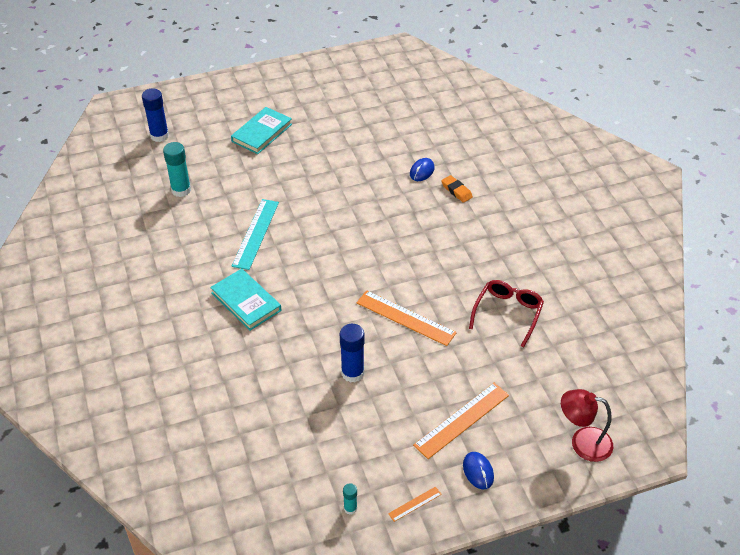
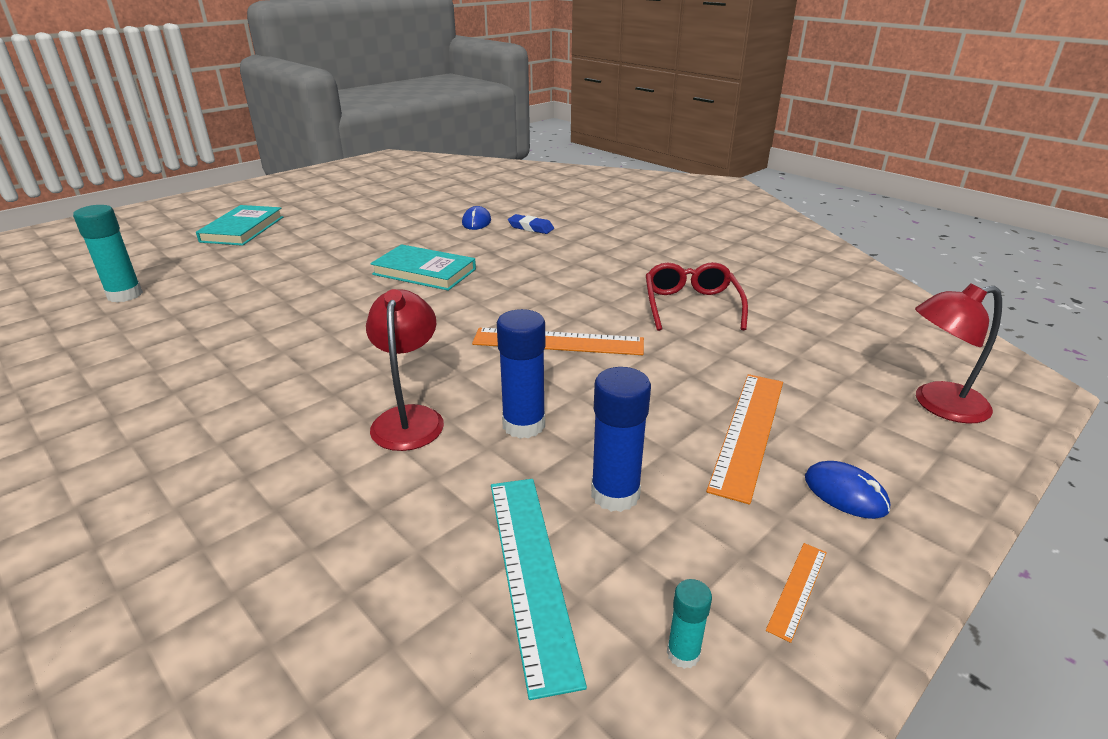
camera: 25 degrees left, 15 degrees down
blue glue stick [142,89,169,142] -> blue glue stick moved to [591,367,651,512]
turquoise book [210,269,281,331] -> turquoise book moved to [370,244,476,291]
turquoise ruler [232,199,279,270] -> turquoise ruler moved to [491,479,587,700]
orange eraser [441,175,473,203] -> blue eraser [508,214,554,234]
none -> red lamp [366,289,444,451]

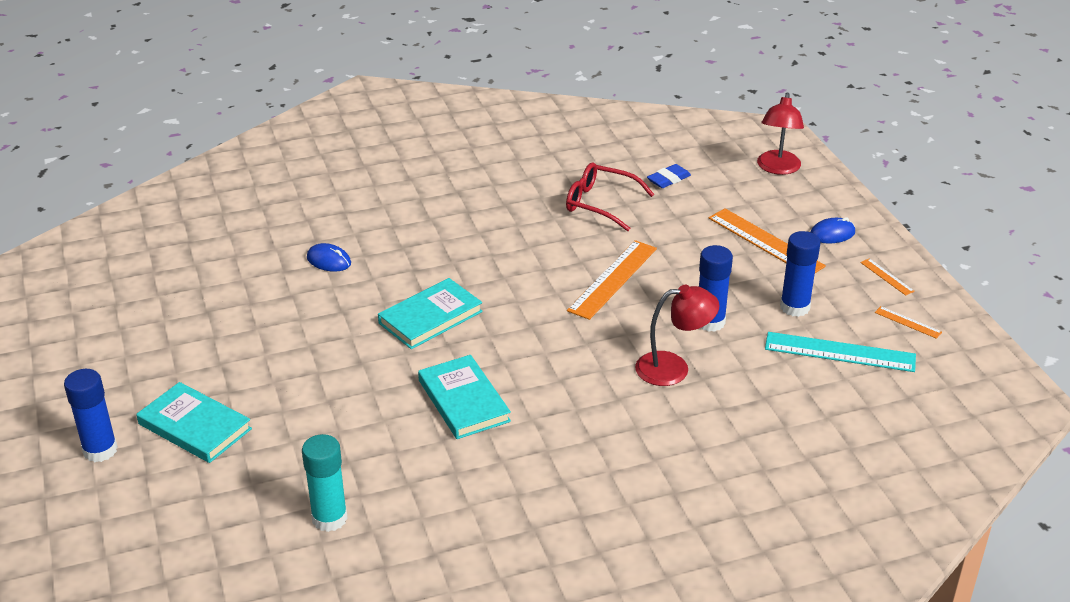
camera: 65 degrees left, 5 degrees up
red lamp [366,289,444,451] -> red lamp turned 150 degrees clockwise [635,285,719,386]
blue eraser [508,214,554,234] -> blue eraser moved to [647,164,691,188]
turquoise glue stick [667,579,712,669] -> orange ruler [875,306,942,339]
none -> blue glue stick [64,369,118,462]
none -> turquoise book [418,355,511,439]

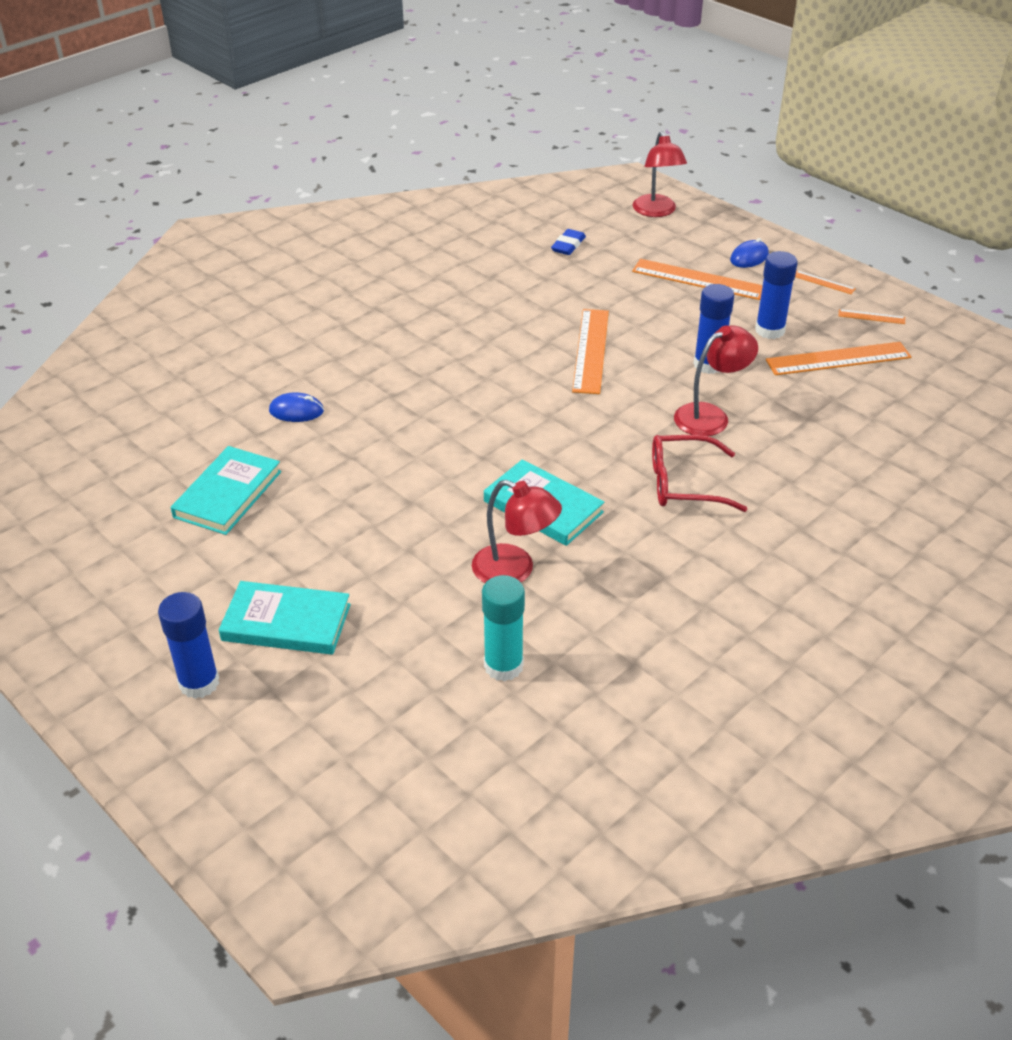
camera: 25 degrees left, 5 degrees up
turquoise book [378,278,483,349] -> turquoise book moved to [171,446,281,535]
red glasses [566,162,654,231] -> red glasses moved to [652,435,747,512]
turquoise ruler [765,332,916,372] -> orange ruler [766,342,911,375]
none -> red lamp [472,480,562,583]

